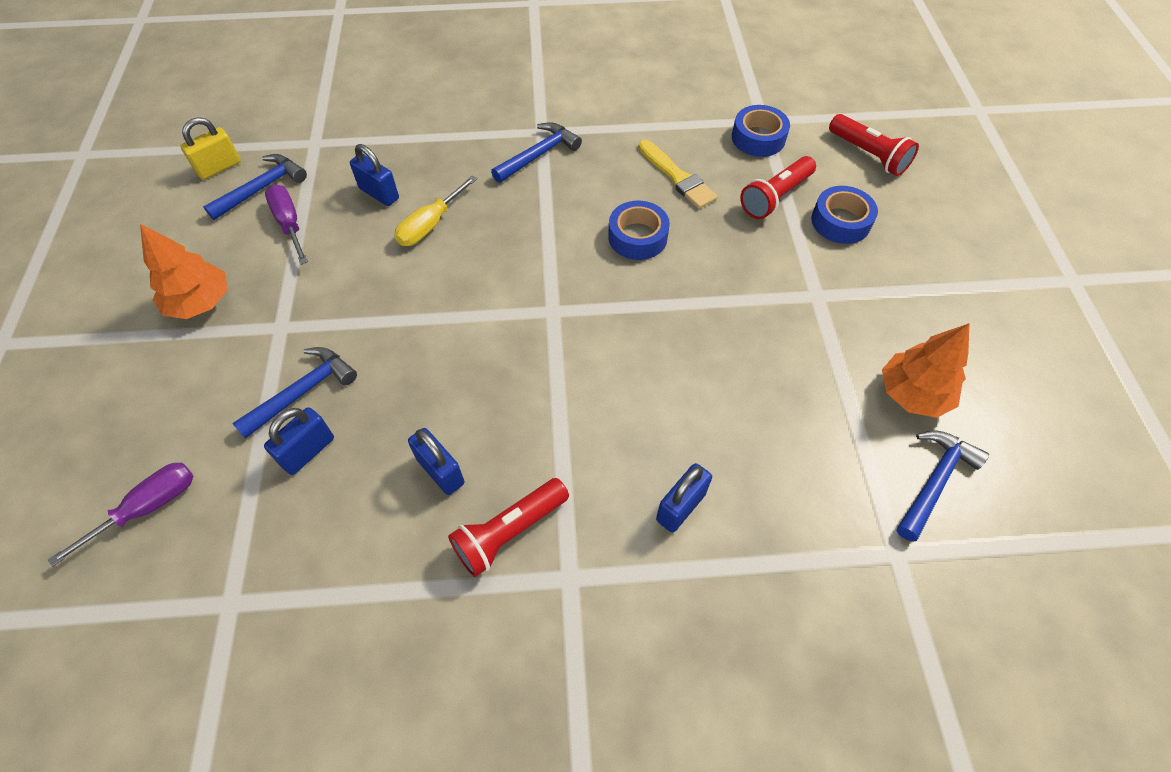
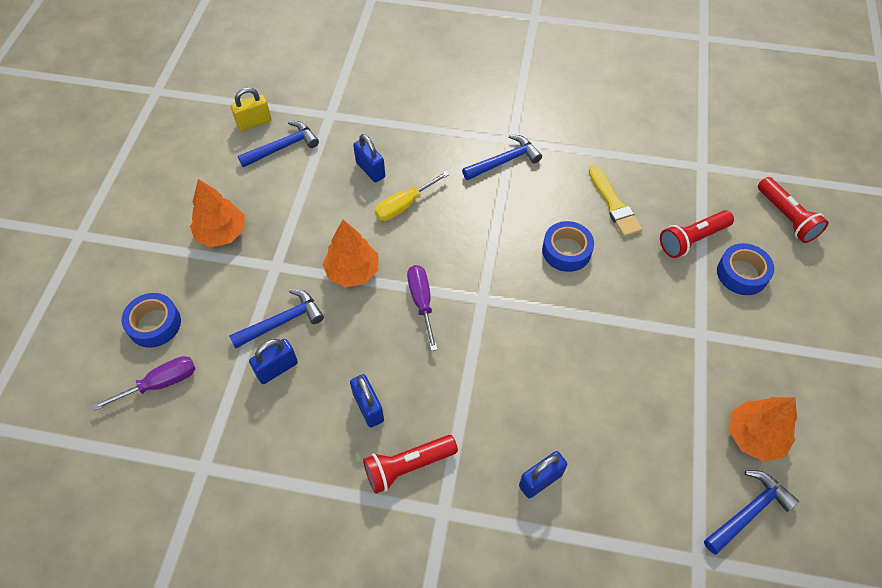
camera: 15 degrees right, 0 degrees up
purple screwdriver [265,185,308,265] -> purple screwdriver moved to [407,265,438,351]
blue tape [732,105,790,157] -> blue tape moved to [122,293,181,348]
none -> orange tree [323,220,378,287]

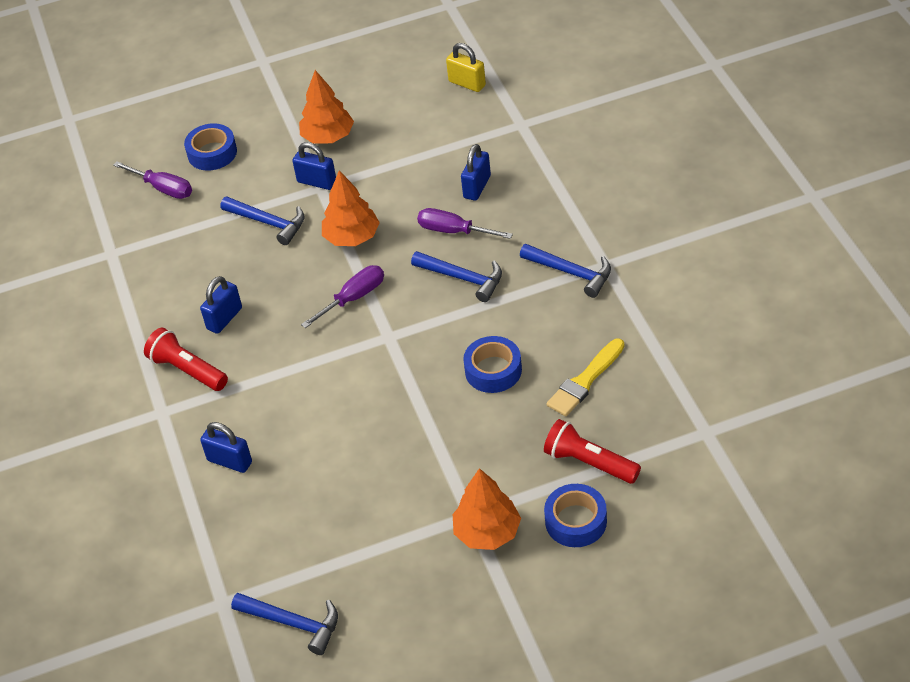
camera: 65 degrees right, 10 degrees down
blue hammer [238,121,319,167] -> blue hammer moved to [411,251,502,302]
blue padlock [249,339,298,384] -> blue padlock moved to [292,142,336,190]
yellow screwdriver [375,171,450,221] -> purple screwdriver [417,208,513,239]
orange tree [729,397,797,462] -> orange tree moved to [453,468,521,550]
red flashlight [758,177,829,243] -> none

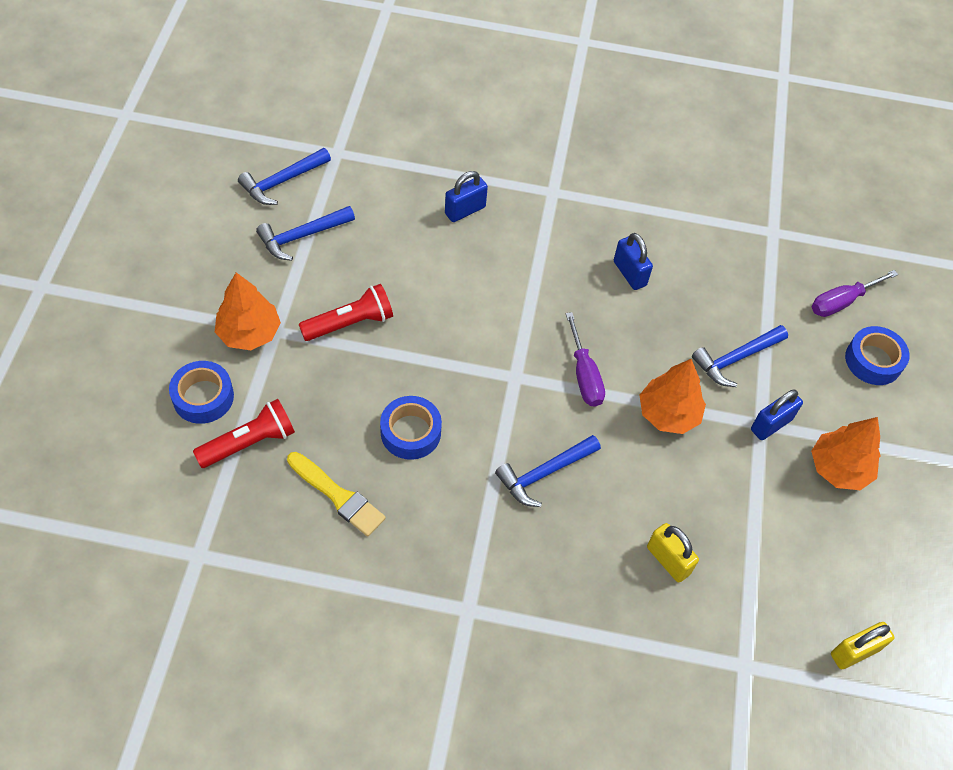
camera: 110 degrees right, 10 degrees up
red flashlight [144,328,228,391] -> red flashlight moved to [299,284,393,341]
purple screwdriver [417,208,513,239] -> none
blue padlock [461,144,491,201] -> yellow padlock [647,523,699,582]
blue hammer [520,244,611,298] -> blue hammer moved to [256,206,355,261]
yellow brush [546,338,625,416] -> yellow brush turned 150 degrees clockwise [287,452,386,537]

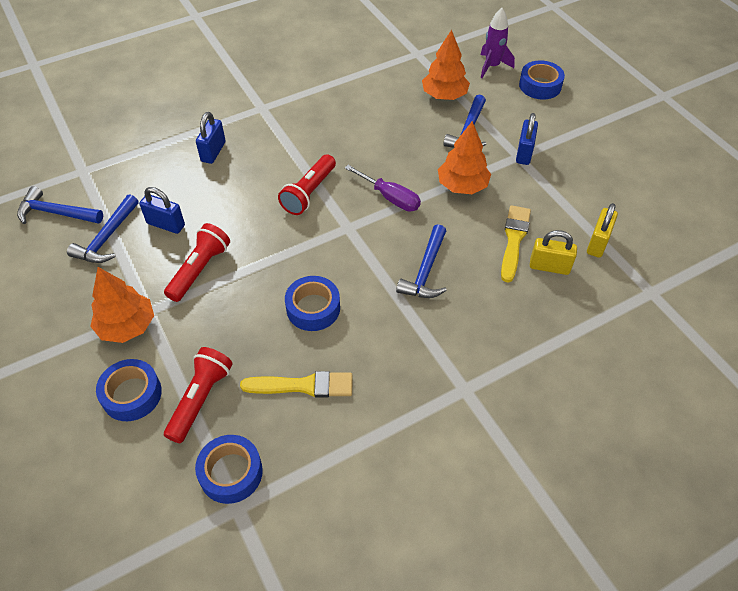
camera: 35 degrees left, 5 degrees down
blue hammer [238,148,331,205] -> blue hammer turned 90 degrees clockwise [17,186,103,224]
blue padlock [614,233,653,290] -> blue padlock moved to [139,187,185,234]
orange tree [811,417,881,490] -> orange tree moved to [422,30,470,100]
purple screwdriver [812,270,898,317] -> purple rocket [481,8,515,78]
yellow padlock [831,622,895,669] -> yellow padlock moved to [587,203,618,258]
none -> blue tape [195,435,263,504]
none -> red flashlight [278,154,336,215]
none -> yellow brush [501,205,531,283]

